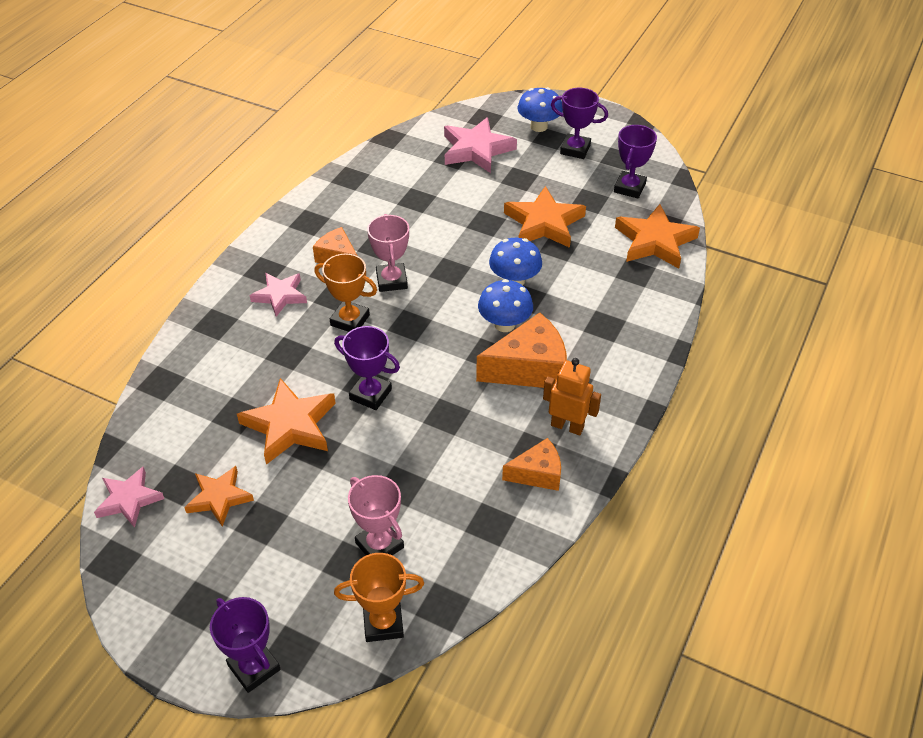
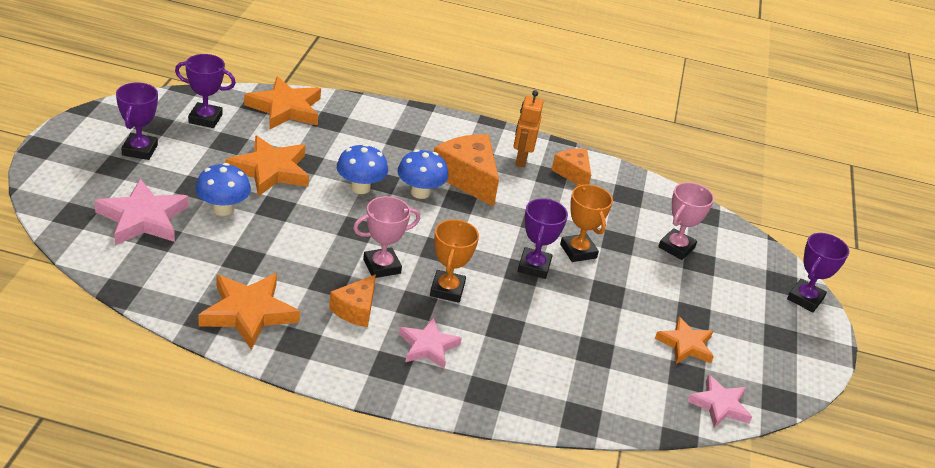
camera: 110 degrees left, 10 degrees down
orange star [237,378,336,465] -> orange star moved to [198,273,300,350]
orange trophy [334,553,424,642] -> orange trophy moved to [560,184,613,262]
blue mushroom [518,87,563,132] -> blue mushroom moved to [195,163,251,216]

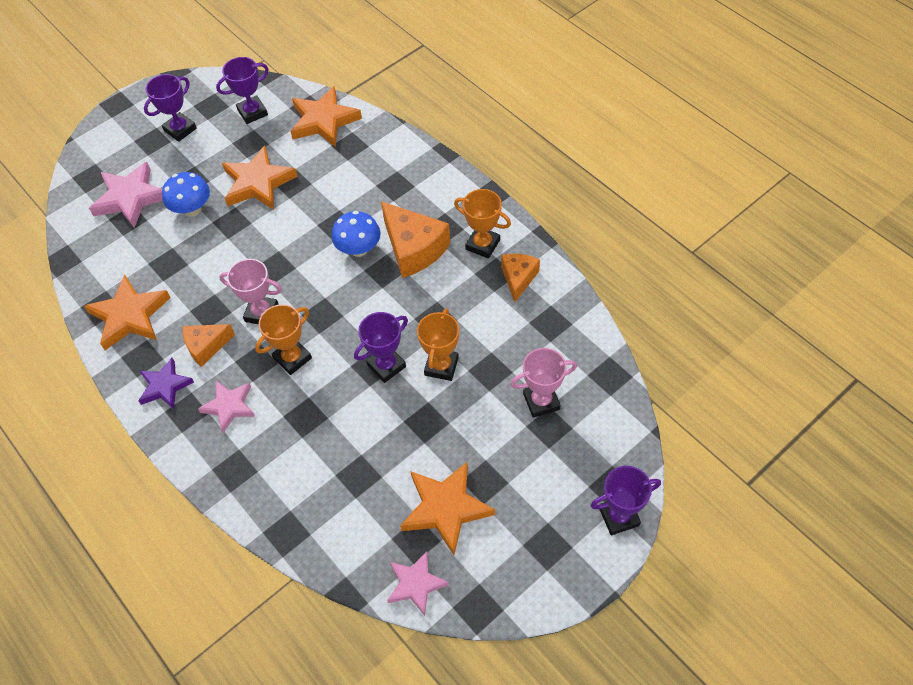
camera: 45 degrees right, 20 degrees up
purple trophy [175,54,236,128] -> purple trophy turned 75 degrees counterclockwise [216,57,269,124]
blue mushroom [337,144,388,194] -> none
orange cheese [434,134,499,207] -> orange cheese turned 135 degrees clockwise [381,201,450,278]
orange robot [513,90,543,167] -> orange trophy [454,189,511,258]
orange star [655,317,714,364] -> orange star [400,462,495,555], size x1.56
none -> purple star [138,358,194,409]

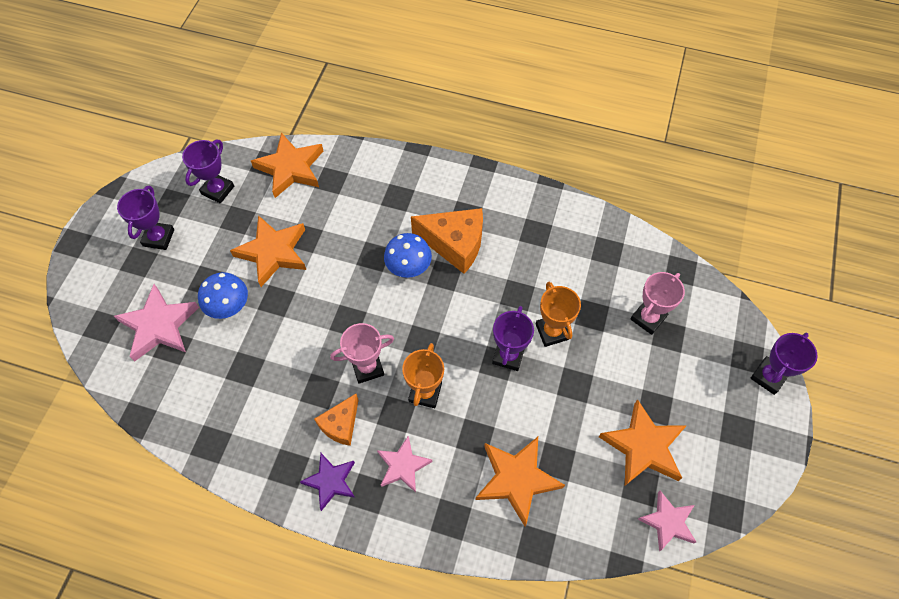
camera: 35 degrees left, 5 degrees up
orange star [84,274,171,350] -> orange star moved to [476,437,565,527]
orange trophy [454,189,511,258] -> none
orange cheese [501,254,540,303] -> none

